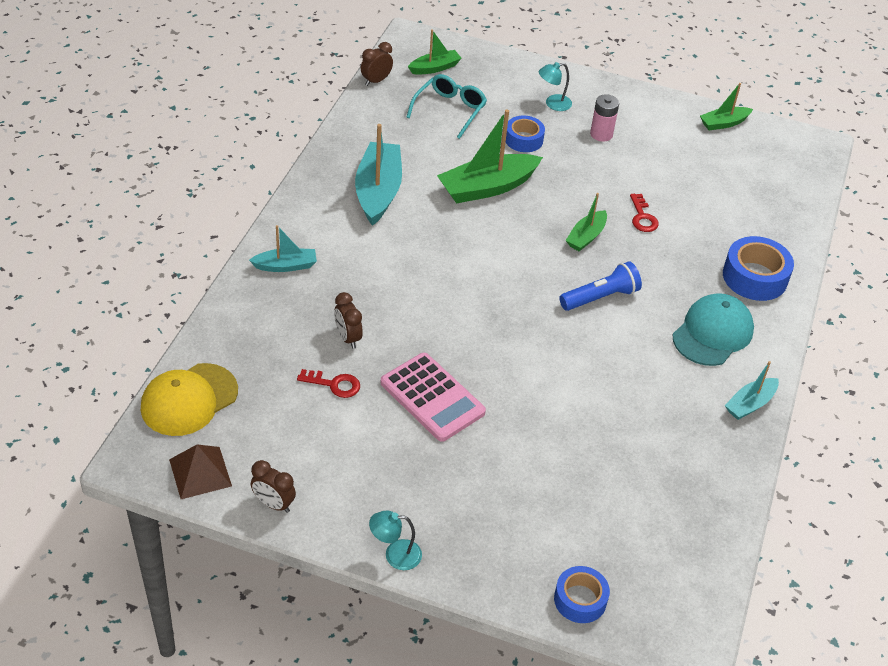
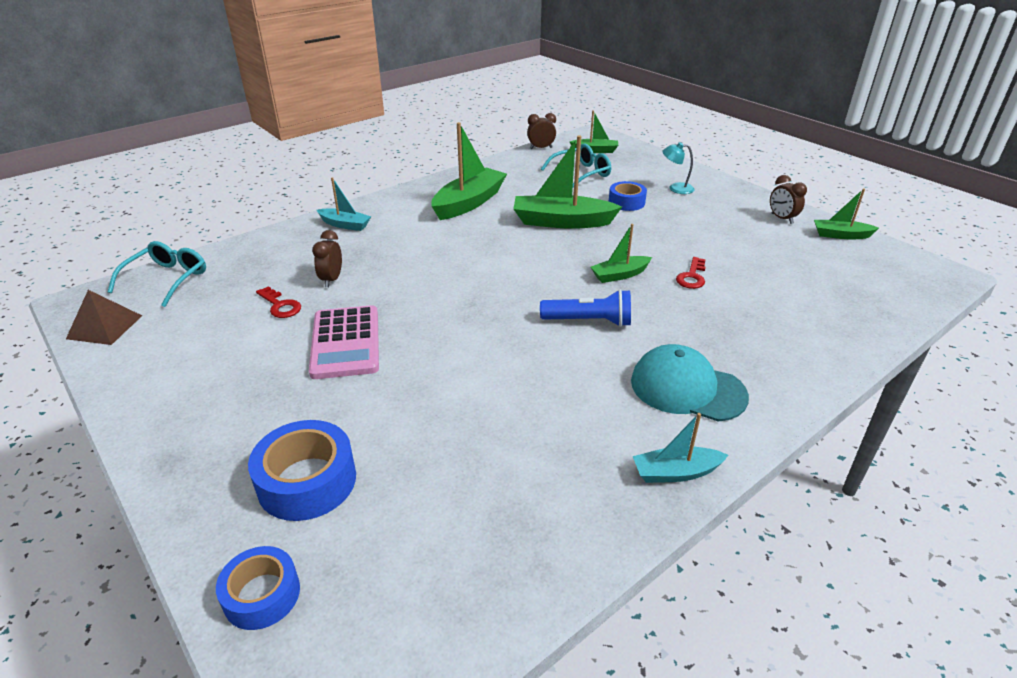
camera: 35 degrees right, 10 degrees down
yellow cap [141,363,238,436] -> turquoise glasses [108,241,206,307]
brown clock [251,460,296,513] -> brown clock moved to [770,175,807,224]
turquoise boat [355,124,402,226] -> green boat [431,122,507,220]
turquoise lamp [369,511,422,570] -> none
pink battery [590,94,619,142] -> none
turquoise cap [673,293,754,366] -> turquoise cap turned 135 degrees counterclockwise [631,344,749,422]
blue tape [723,236,794,301] -> blue tape moved to [248,420,356,521]

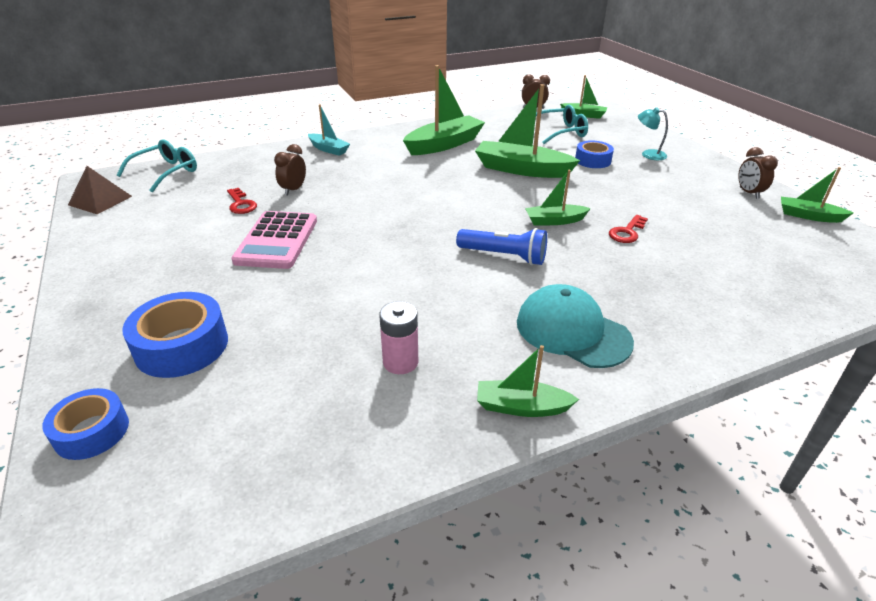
camera: 15 degrees right, 0 degrees up
turquoise boat [633,413,728,483] -> green boat [477,345,579,417]
none -> pink battery [379,301,418,374]

